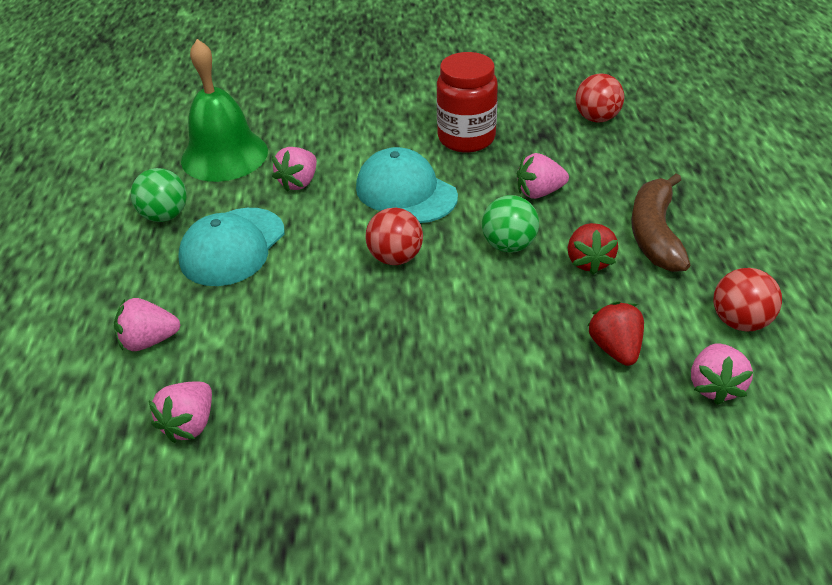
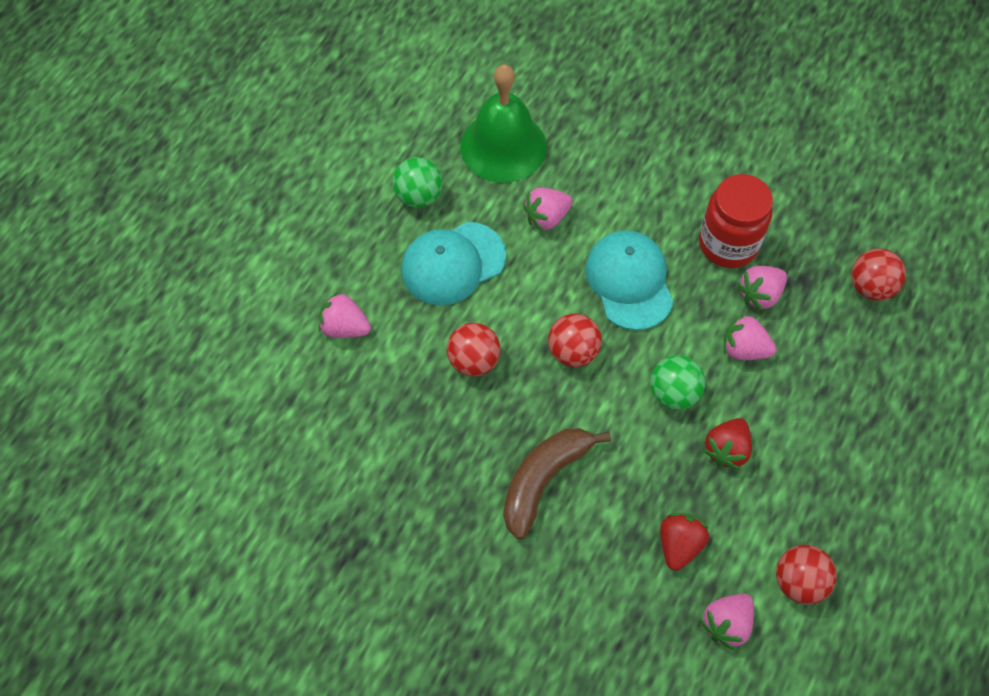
camera: 30 degrees right, 20 degrees up
pink strawberry [149,381,212,443] -> pink strawberry moved to [737,266,787,311]
brown banana [631,173,690,272] -> brown banana moved to [504,428,611,539]
none -> red ball [447,323,501,376]

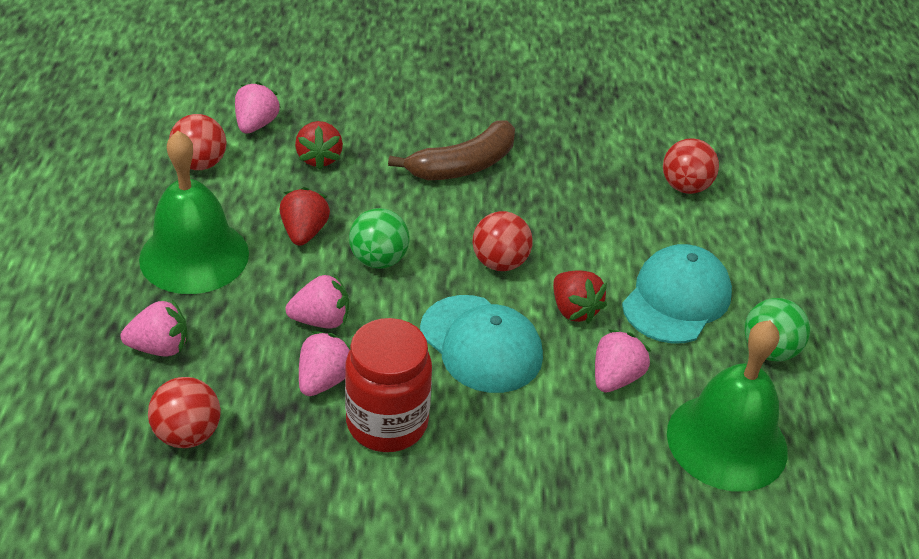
camera: 150 degrees right, 20 degrees down
pink strawberry [318,292,371,338] -> pink strawberry moved to [121,300,188,357]
red ball [447,323,501,376] -> red ball moved to [663,138,719,194]
brown banana [504,428,611,539] -> brown banana turned 45 degrees clockwise [388,120,515,180]
none -> green bell [139,130,249,294]
none -> red strawberry [553,270,607,323]

